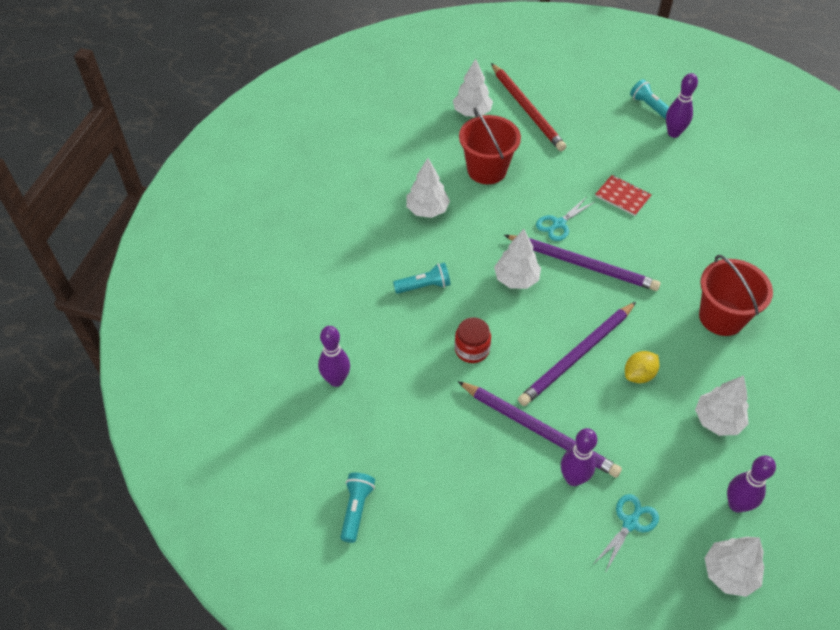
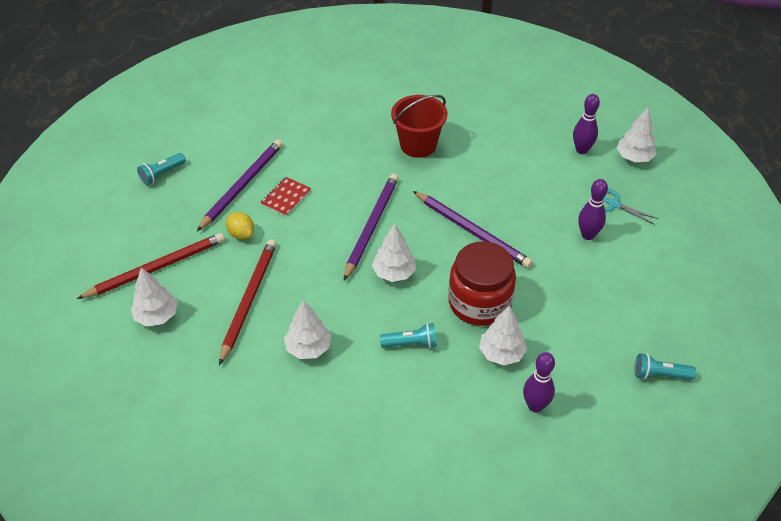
camera: 95 degrees left, 5 degrees down
turquoise flashlight [393,263,451,294] -> turquoise flashlight turned 105 degrees clockwise [380,323,437,348]
red jar [455,318,491,363] -> red jar [448,241,516,326], size x1.96
purple pencil [458,381,622,478] -> purple pencil moved to [197,139,283,231]
red bucket [459,107,521,184] -> red pencil [219,239,277,365]
turquoise scissors [536,198,595,241] -> none
yellow lemon [625,351,659,383] -> yellow lemon moved to [226,212,254,239]
purple bowling pin [666,73,698,138] -> none
white tree [695,375,749,436] -> white tree moved to [479,306,527,365]

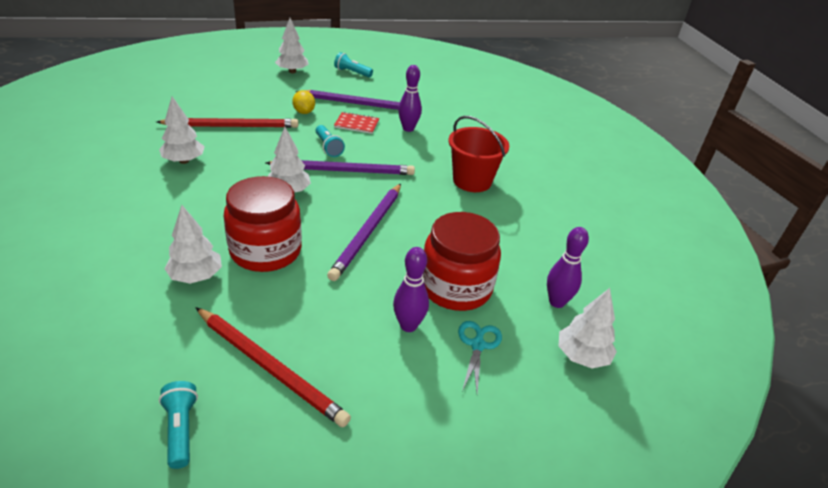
camera: 65 degrees right, 10 degrees down
red pencil [77,233,225,299] -> red pencil moved to [196,307,351,427]
white tree [131,268,177,327] -> white tree moved to [275,18,309,73]
yellow lemon [226,212,254,239] -> yellow lemon turned 45 degrees counterclockwise [292,90,315,114]
turquoise flashlight [380,323,437,348] -> turquoise flashlight moved to [316,125,345,157]
purple bowling pin [523,352,555,413] -> purple bowling pin moved to [398,65,422,132]
none -> red jar [423,212,501,311]

